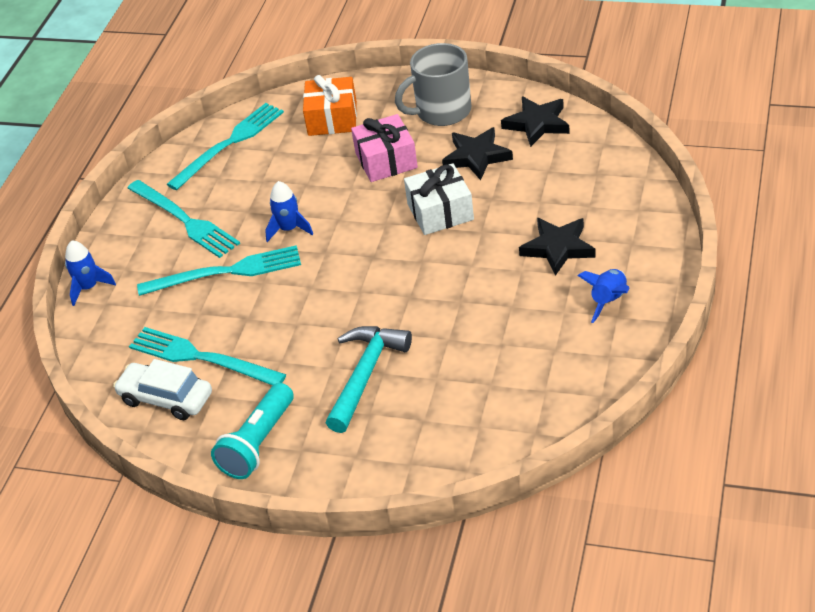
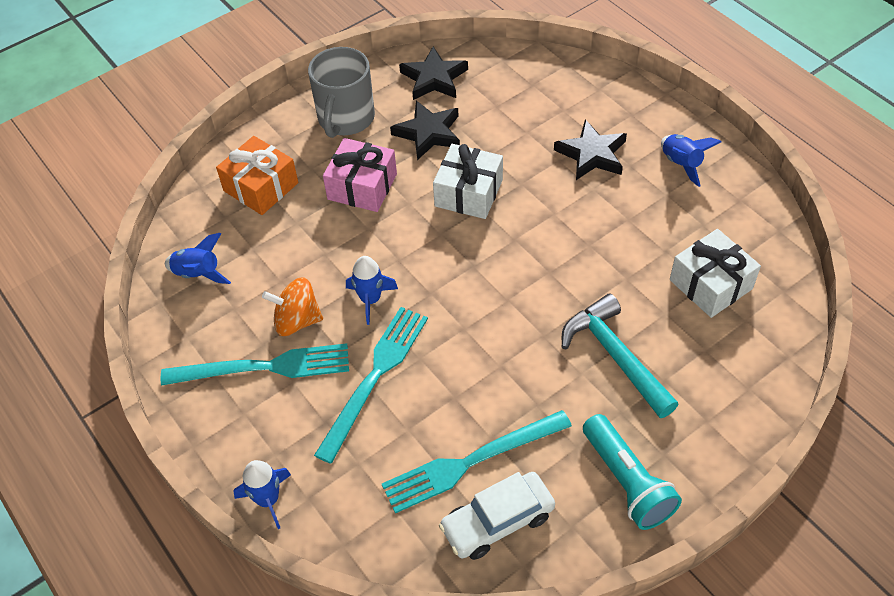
camera: 55 degrees left, 10 degrees up
turquoise fork [167,103,284,190] -> blue rocket [165,233,231,284]
none -> orange spinning top [262,277,323,336]
none -> white gift [670,229,761,318]

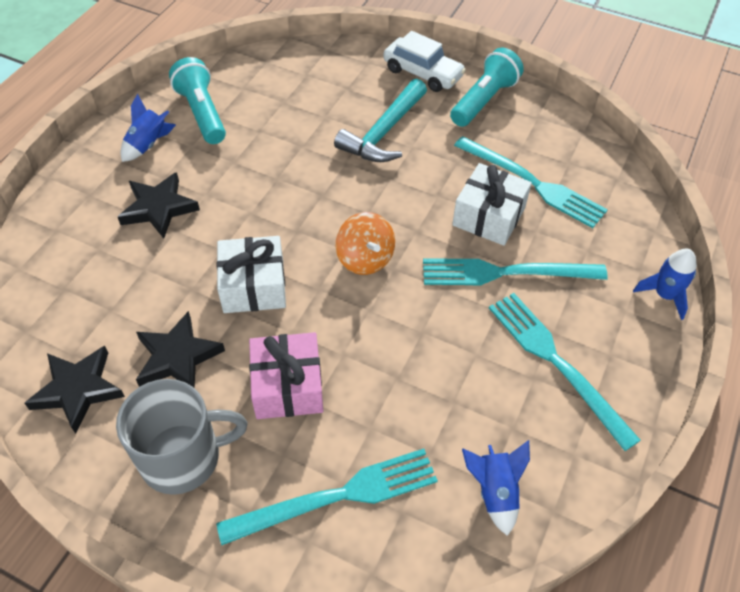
camera: 120 degrees left, 0 degrees up
orange gift [216,136,298,215] -> turquoise fork [216,449,438,545]
orange spinning top [262,277,323,336] -> orange spinning top moved to [336,212,395,275]
blue rocket [346,256,398,325] -> none
white car [439,472,555,560] -> white car moved to [383,31,466,92]
white gift [670,229,761,318] -> white gift moved to [452,163,532,246]
none -> turquoise flashlight [169,57,226,144]

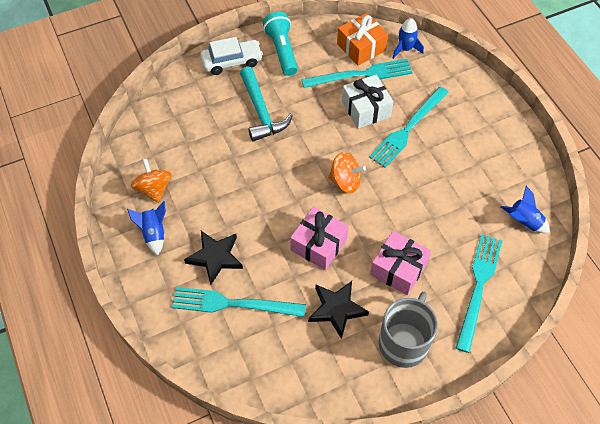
camera: 50 degrees left, 5 degrees up
black star [25,346,125,434] -> none
turquoise flashlight [169,57,226,144] -> orange spinning top [131,158,172,203]
white gift [216,236,286,313] -> pink gift [290,207,349,270]
turquoise fork [489,293,641,451] -> turquoise fork moved to [172,287,306,317]
blue rocket [633,249,697,320] -> blue rocket moved to [393,18,424,59]
none -> orange gift [337,13,388,66]

